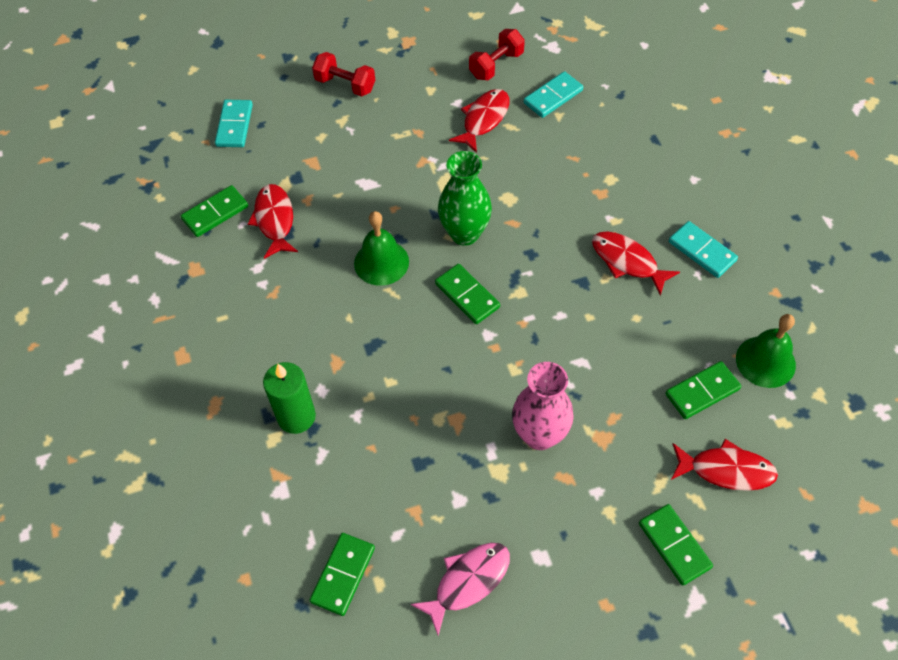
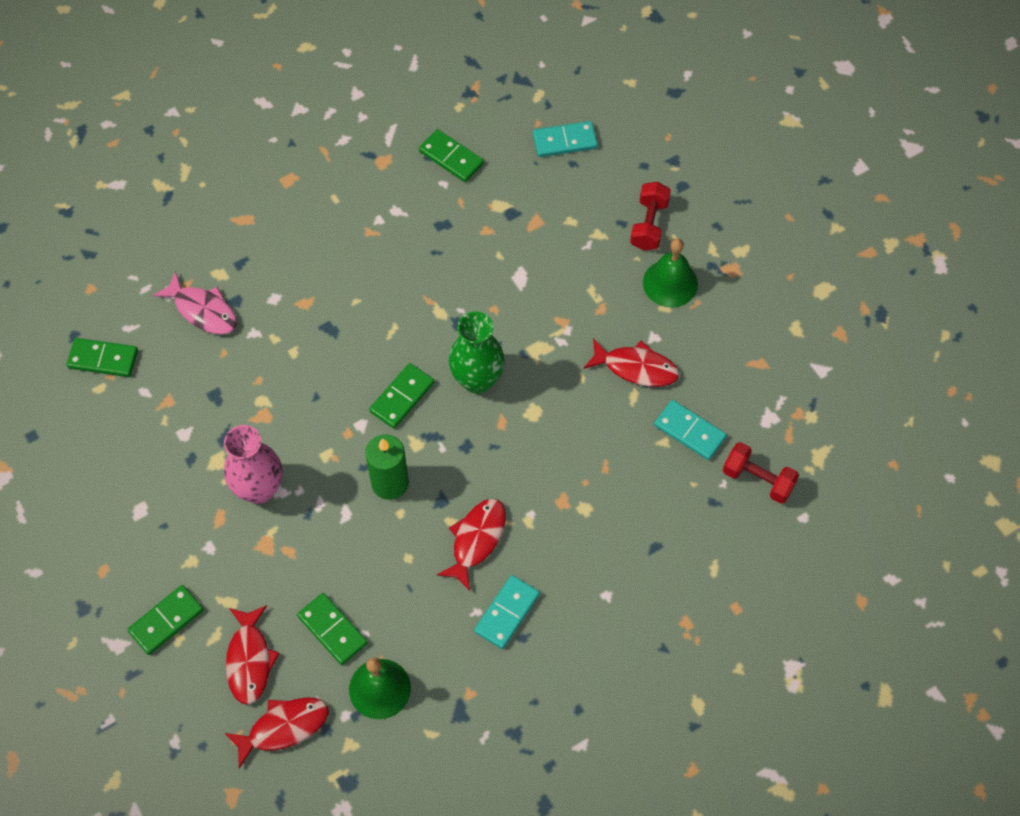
camera: 75 degrees right, 5 degrees up
red fish [248,184,298,259] -> red fish moved to [225,697,329,768]
green candle [263,362,316,434] -> green candle moved to [365,434,409,500]
green bell [354,211,409,286] -> green bell moved to [643,239,698,308]
pink fish [411,543,510,636] -> pink fish moved to [153,271,237,334]
red dumbbell [469,29,525,80] -> red dumbbell moved to [723,442,799,504]

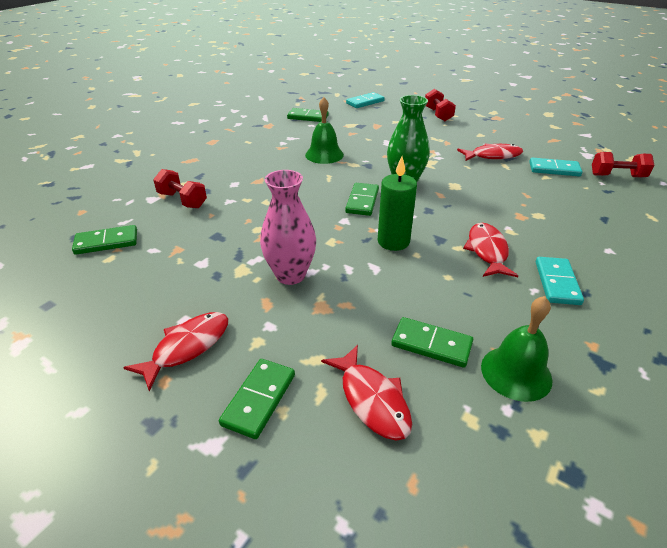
camera: 25 degrees left, 25 degrees down
pink fish [153,271,237,334] -> red dumbbell [153,169,207,208]
red fish [225,697,329,768] -> red fish moved to [123,312,228,391]
green bell [643,239,698,308] -> green bell moved to [305,97,344,164]

